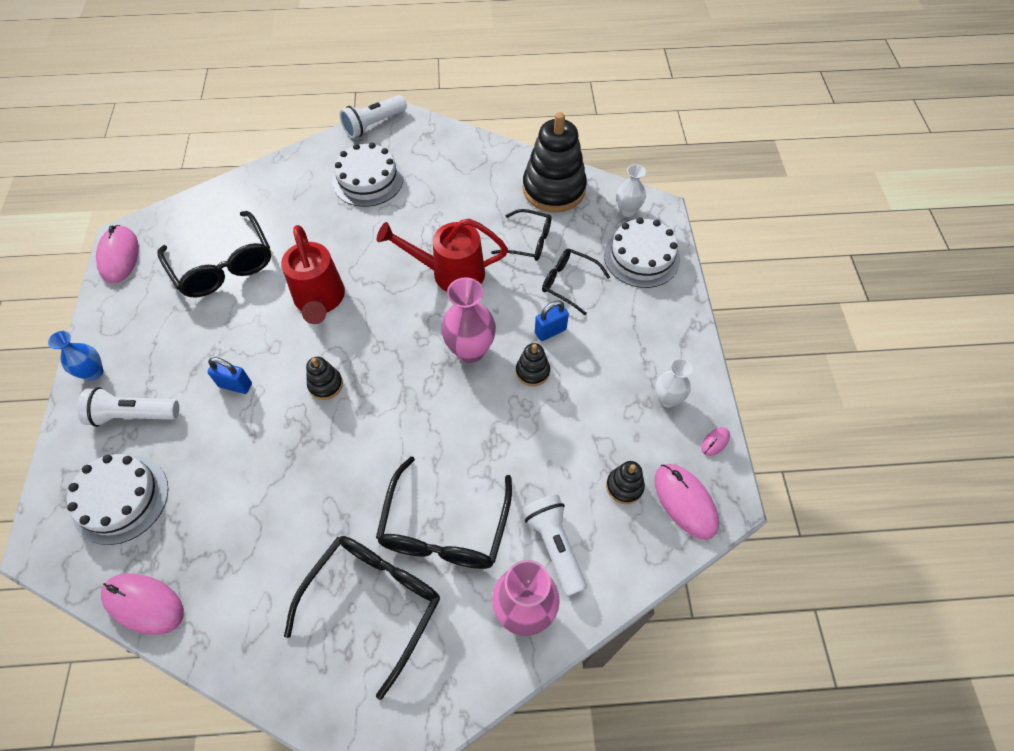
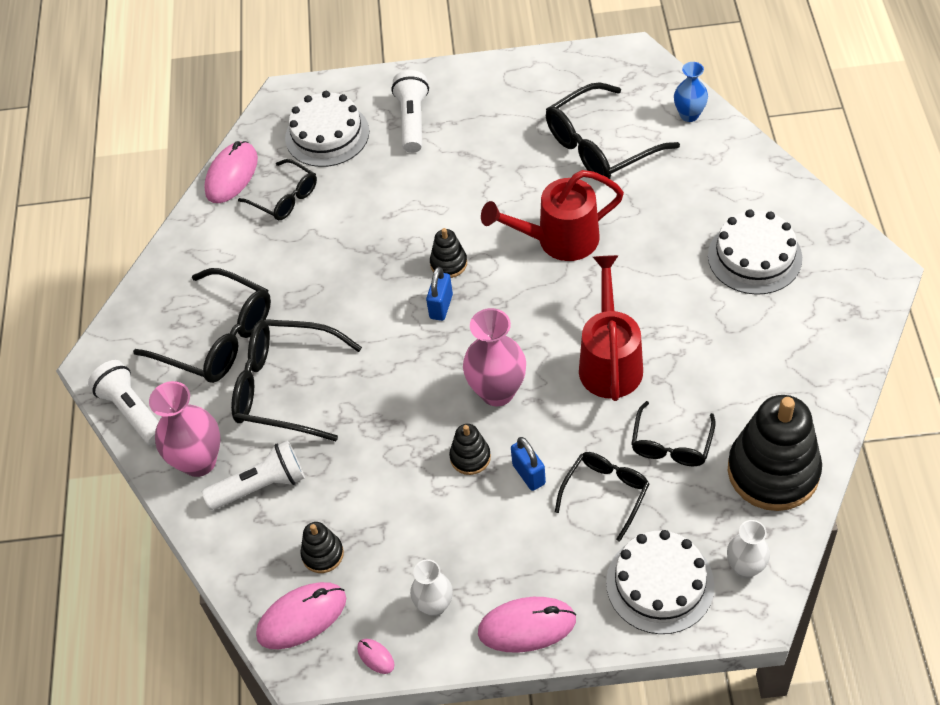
camera: 95 degrees right, 5 degrees down
blue vase [48,331,103,381] -> blue vase moved to [674,62,708,122]
pink mouse [96,225,139,283] -> pink mouse moved to [478,597,576,653]
blue padlock [207,357,252,394] -> blue padlock moved to [426,267,453,321]
white flashlight [339,95,407,138] -> white flashlight moved to [88,360,159,446]
none -> black glasses [238,159,317,220]

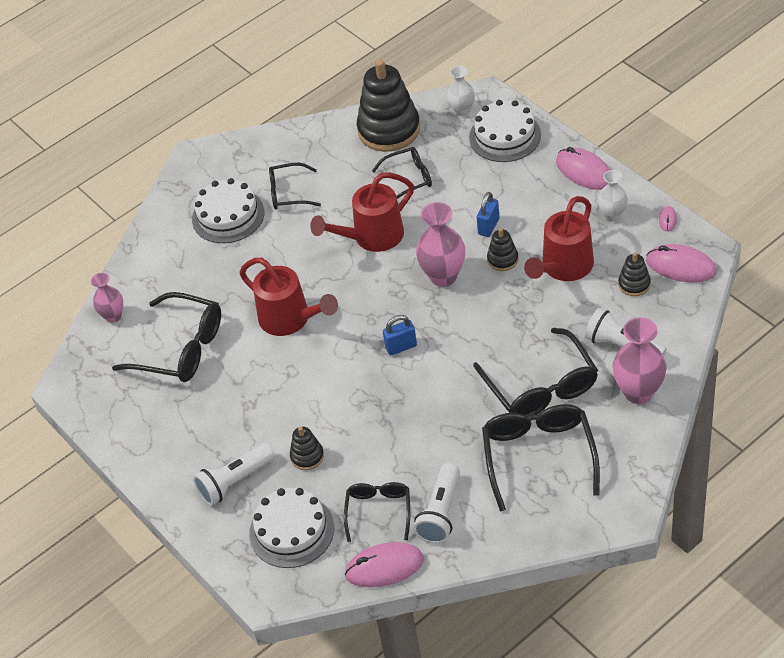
camera: 125 degrees left, 5 degrees down
white flashlight [88,360,159,446] -> white flashlight moved to [413,463,460,544]
black stacking toy [430,228,467,278] -> black stacking toy moved to [290,427,324,470]
black glasses [555,452,649,542] -> black glasses moved to [269,163,321,209]
blue vase [674,62,708,122] -> pink vase [91,273,123,323]
none -> red watering can [524,196,594,281]

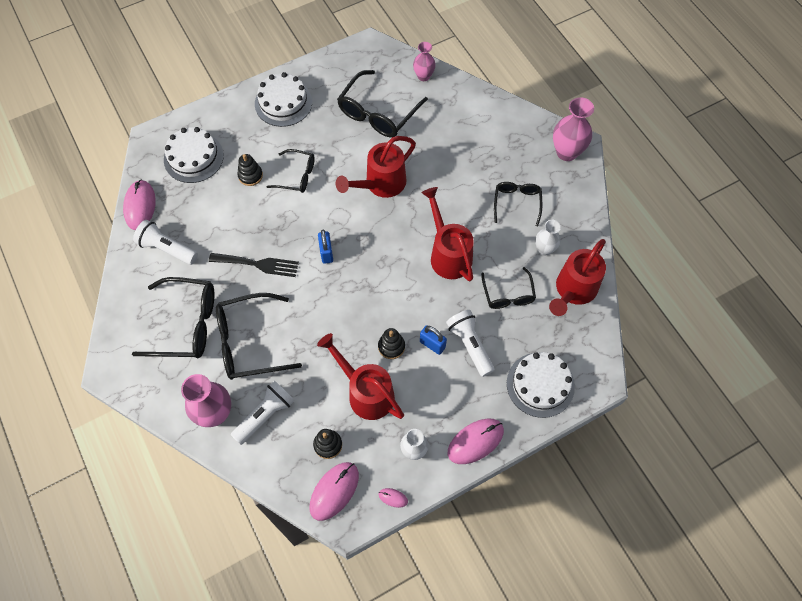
camera: 95 degrees right, 15 degrees up
white cake [192,178,264,243] -> white cake moved to [255,72,312,127]
white flashlight [193,443,275,506] -> white flashlight moved to [446,310,495,377]
black glasses [344,482,410,542] -> black glasses moved to [267,149,315,193]
black stacking toy [357,59,420,152] -> red watering can [549,239,606,316]
pink vase [416,202,465,287] -> pink vase moved to [553,97,594,161]
white vase [447,66,475,116] -> white vase moved to [535,220,561,256]
none -> black fork [209,253,299,277]

